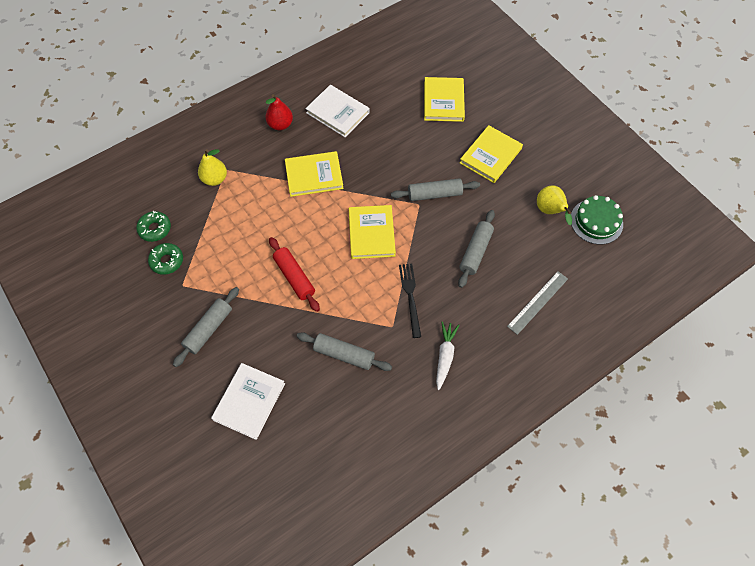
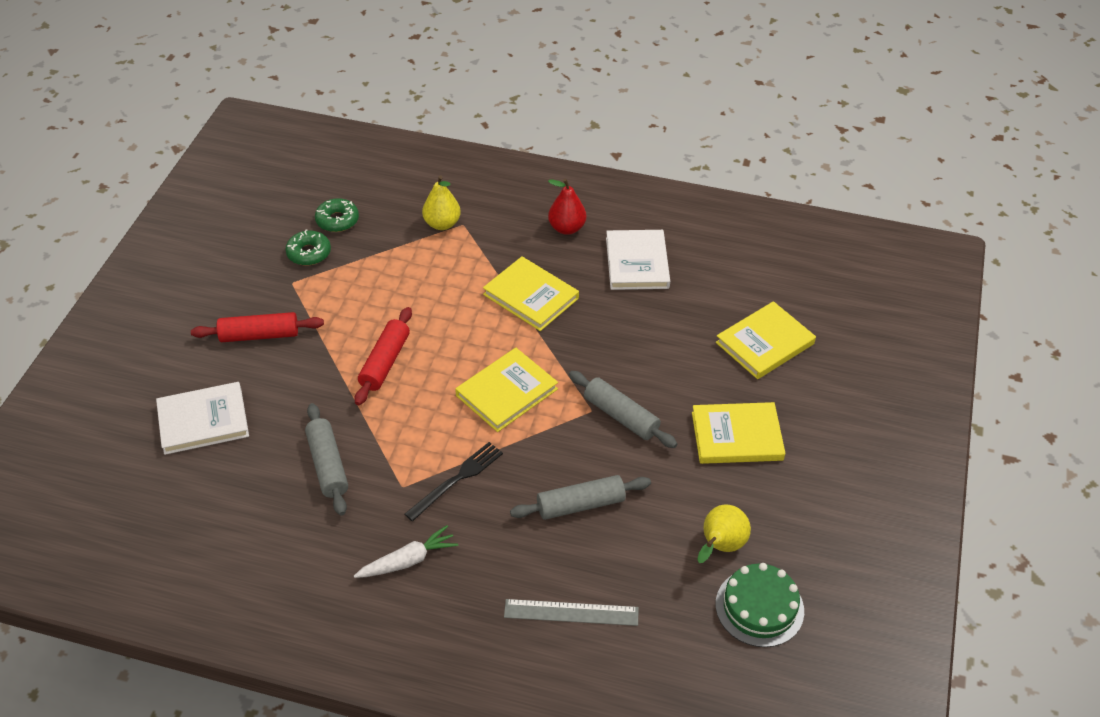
camera: 50 degrees right, 15 degrees down
grey rolling pin [173,287,239,367] -> red rolling pin [191,312,324,342]

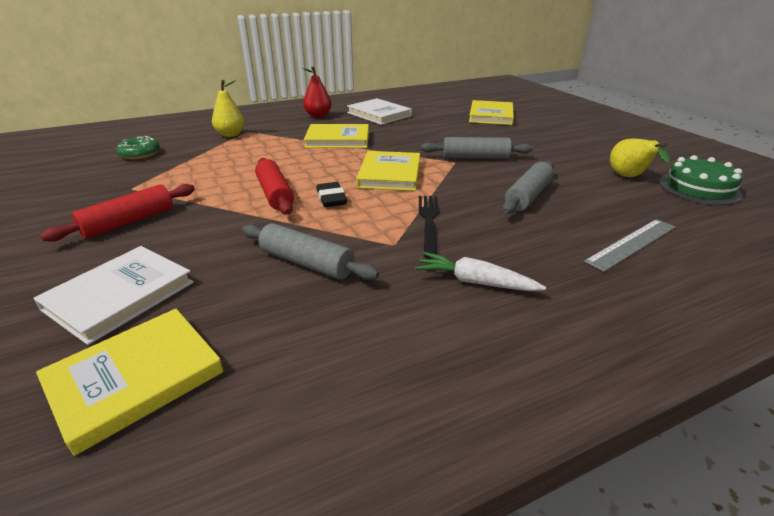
camera: 40 degrees left, 15 degrees down
green donut [285,229,331,265] -> none
white carrot [354,525,458,578] -> white carrot turned 90 degrees counterclockwise [415,252,546,291]
yellow book [692,402,785,464] -> yellow book moved to [36,309,224,456]
none -> black eraser [316,182,347,207]

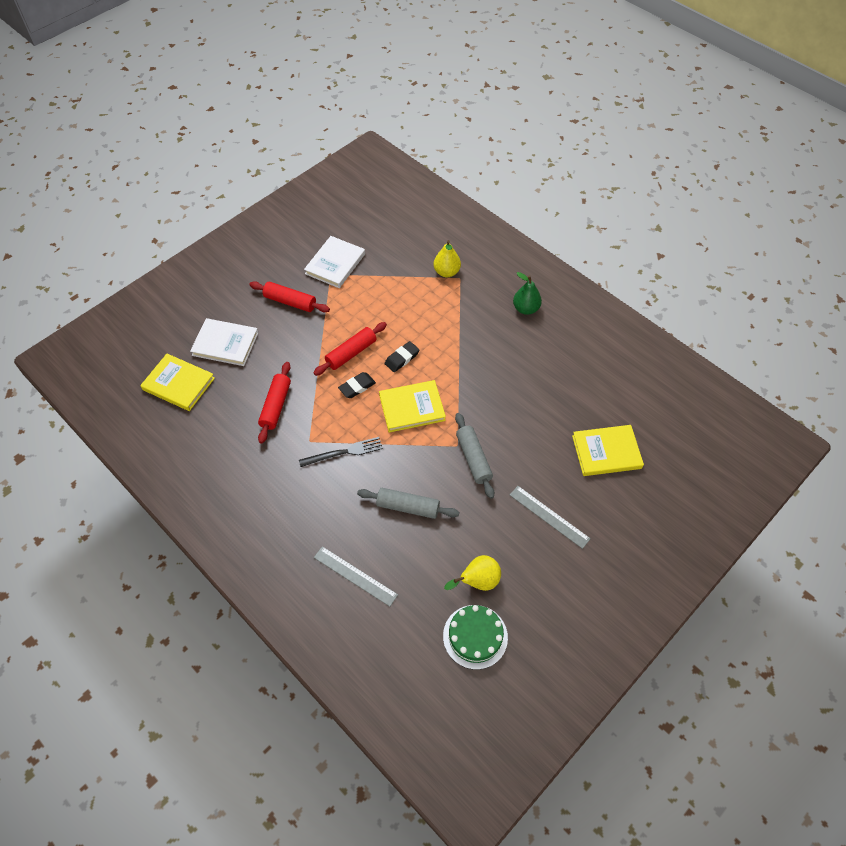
camera: 70 degrees right, 25 degrees up
green donut [116,136,160,160] -> none
grey rolling pin [242,223,379,280] -> red rolling pin [258,362,291,444]
red pear [303,66,332,118] -> green pear [513,272,542,315]
yellow book [304,124,369,148] -> none
white book [347,98,412,125] -> white book moved to [304,236,365,288]
white carrot [415,252,546,291] -> none
none -> black eraser [385,341,419,372]
none -> grey ruler [510,486,591,549]

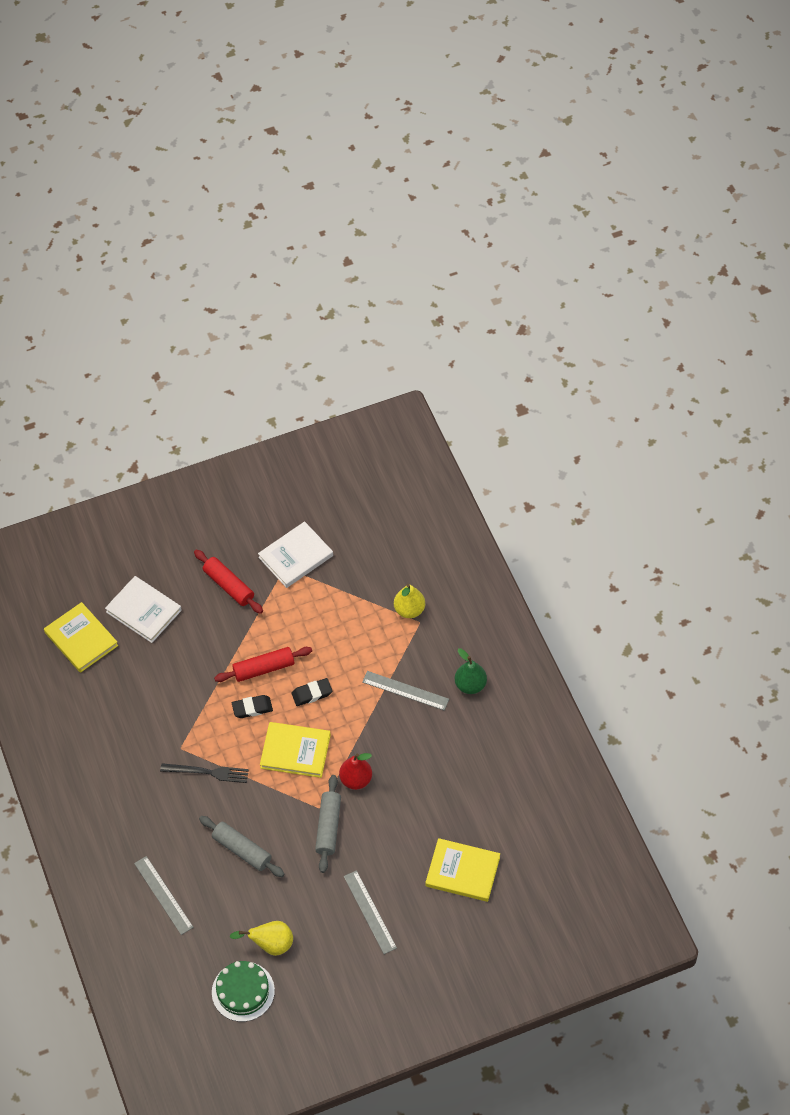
camera: 25 degrees right, 0 degrees up
red rolling pin [258,362,291,444] -> none
none -> red pear [339,753,372,790]
none -> grey ruler [362,671,449,710]

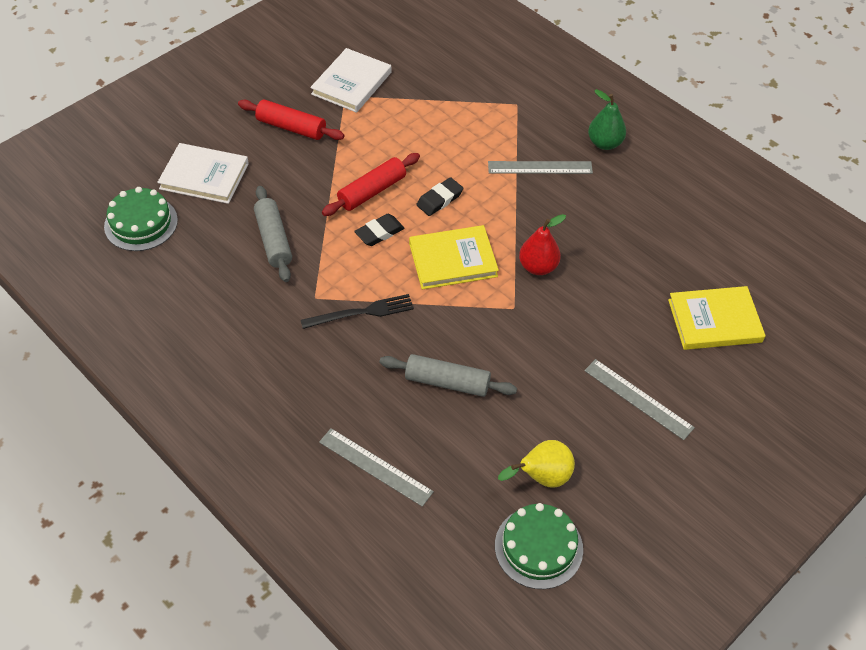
camera: 25 degrees left, 5 degrees down
yellow book [44,602,118,673] -> green cake [104,187,178,251]
grey rolling pin [315,775,341,873] -> grey rolling pin moved to [254,186,292,282]
yellow pear [394,584,425,618] -> none

